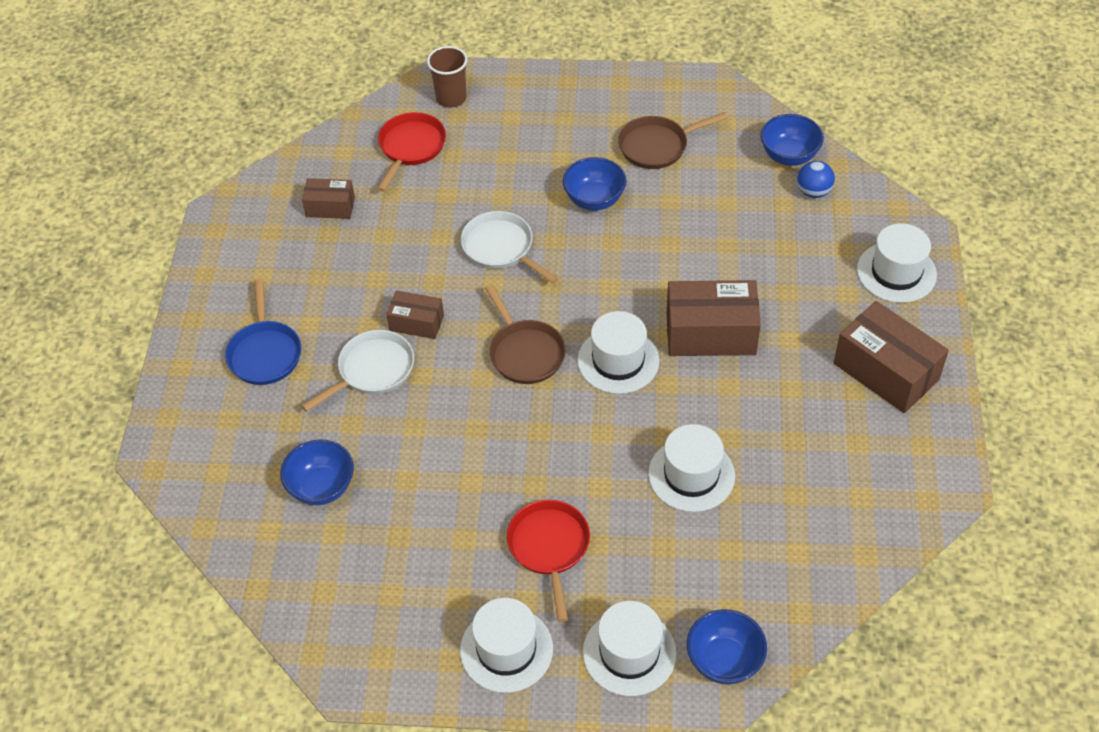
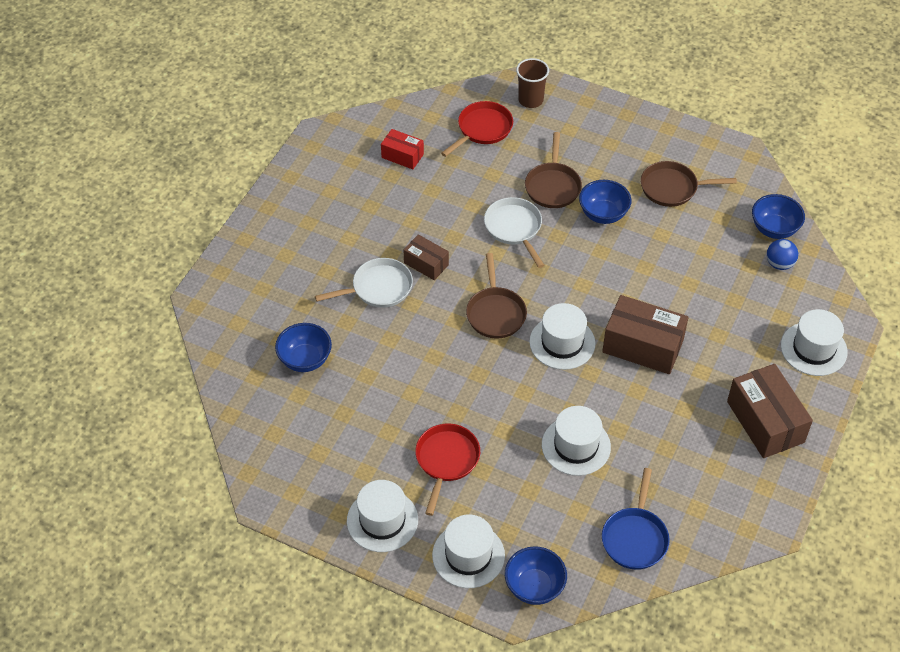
camera: 20 degrees right, 0 degrees up
blue pan [225,279,301,385] -> blue pan moved to [602,468,670,570]
brown box [302,178,355,219] -> red box [381,129,424,169]
none -> brown pan [525,132,582,208]

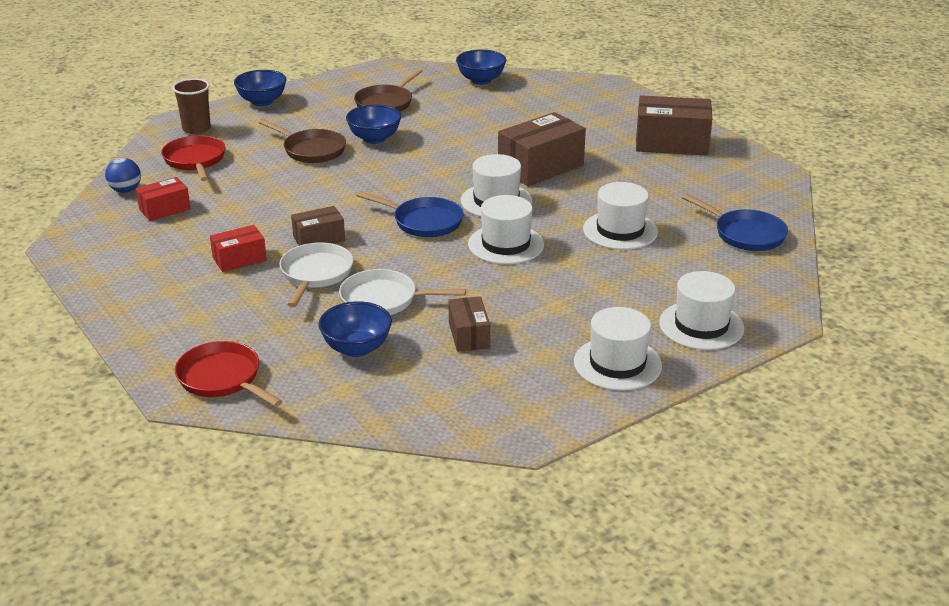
camera: 60 degrees left, 20 degrees down
red pan [415,424,480,516] -> red pan moved to [175,341,282,407]
brown pan [466,253,527,338] -> blue pan [356,191,464,237]
white pan [484,197,544,268] -> white pan moved to [339,269,466,315]
blue bowl [505,546,567,605] -> blue bowl moved to [234,70,287,106]
blue ball [767,239,798,270] -> blue ball moved to [105,158,141,193]
white hat [781,309,848,376] -> white hat moved to [468,195,544,264]
none -> red box [210,225,267,272]
none -> brown box [448,296,490,352]

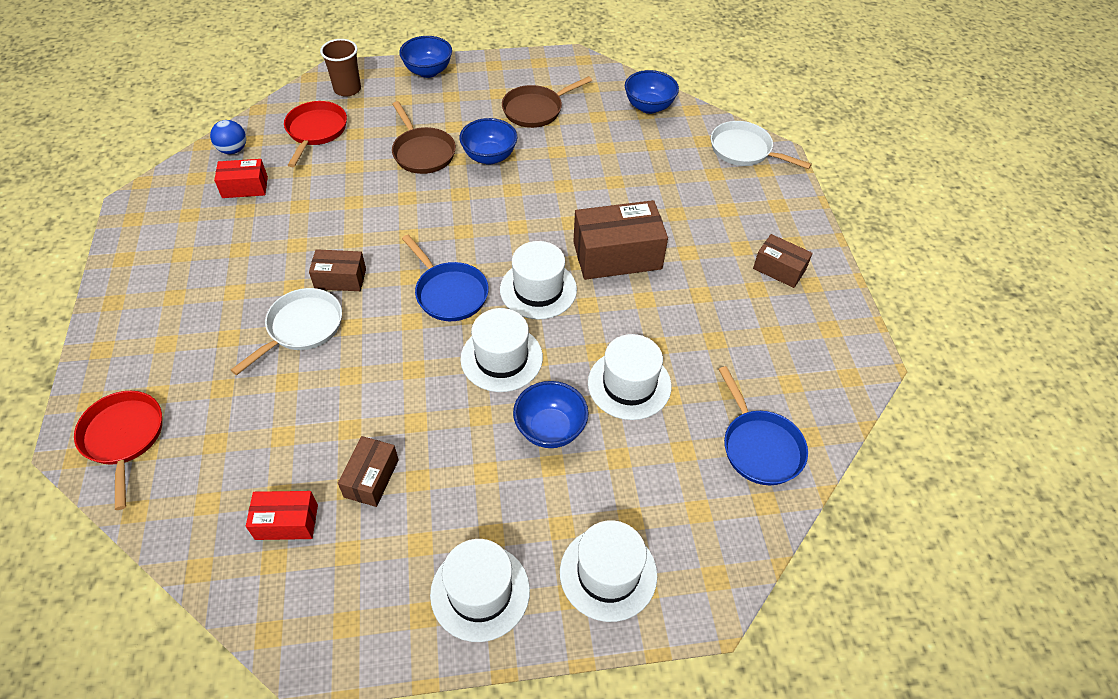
camera: 25 degrees right, 20 degrees up
red box [210,225,267,272] -> red box moved to [246,491,318,540]
blue bowl [318,301,392,357] -> blue bowl moved to [513,381,589,448]
white pan [339,269,466,315] -> white pan moved to [711,121,812,169]
brown box [636,95,712,156] -> brown box [753,234,813,288], size x0.56

